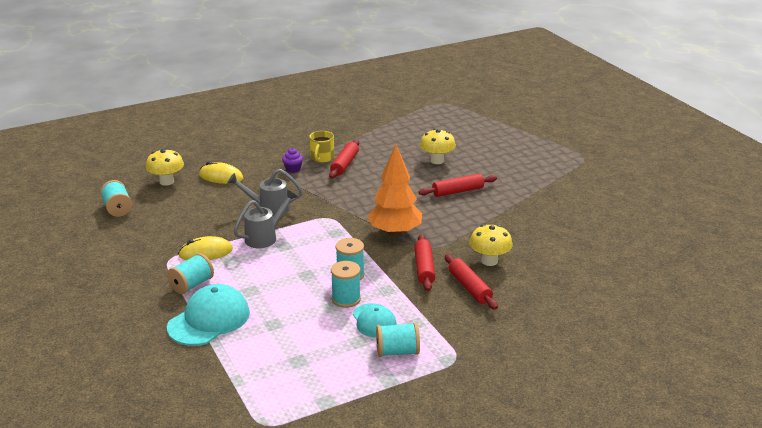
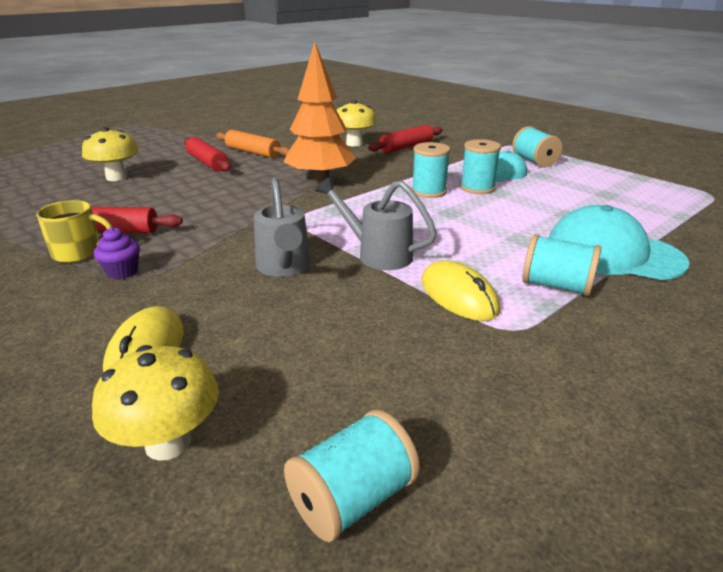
camera: 105 degrees left, 0 degrees up
red rolling pin [414,234,435,291] -> none
none -> orange rolling pin [216,130,290,158]

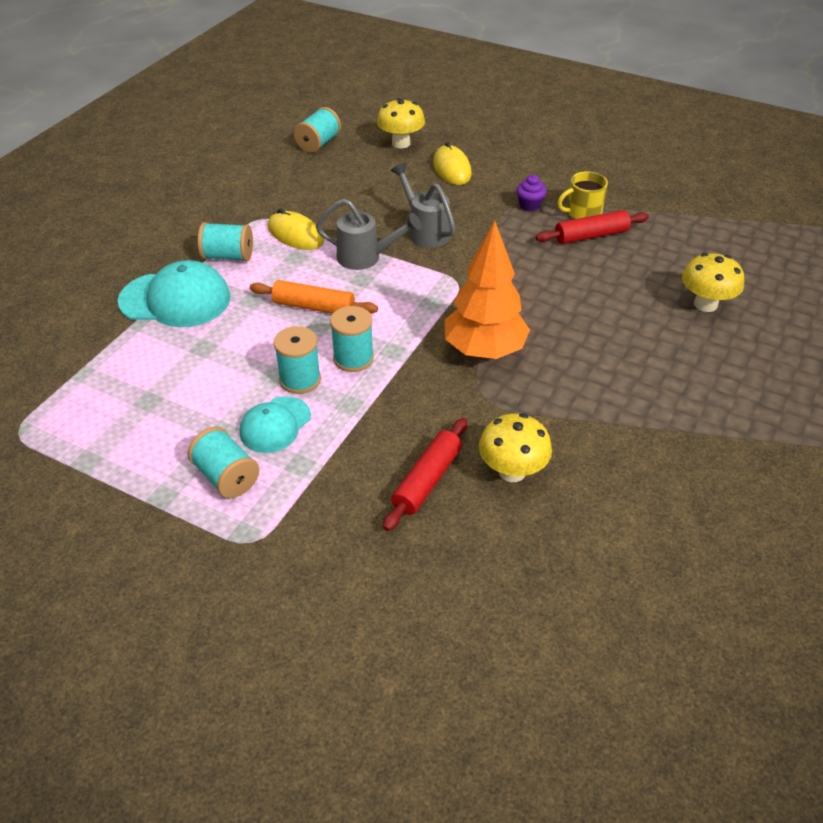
camera: 160 degrees right, 15 degrees up
red rolling pin [184,137,231,171] -> none
orange rolling pin [216,130,290,158] -> orange rolling pin moved to [250,280,378,314]

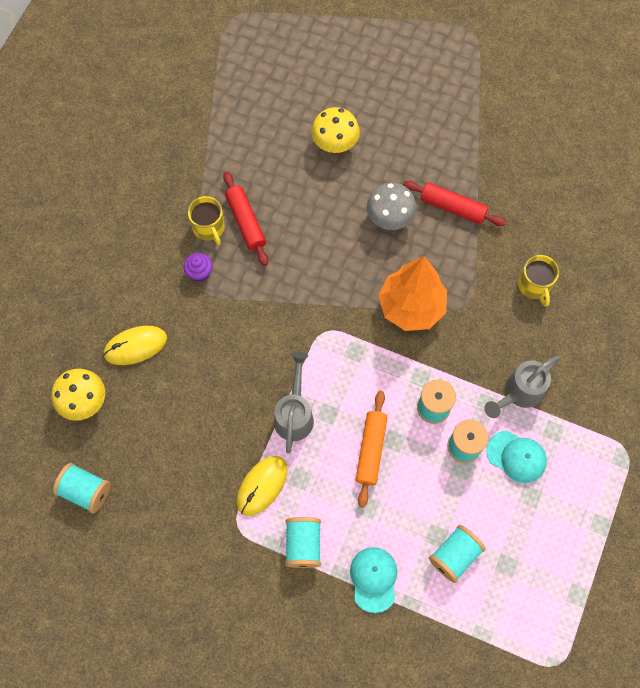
camera: 95 degrees left, 25 degrees up
turquoise cap [118,260,231,327] -> turquoise cap [350,547,397,613], size x0.62
turquoise spool [187,427,259,498] -> turquoise spool moved to [429,525,486,583]
red rolling pin [383,418,467,531] -> red rolling pin moved to [403,181,506,226]
grey watering can [391,163,456,248] -> grey watering can moved to [484,356,560,418]
yellow mushroom [479,413,552,482] -> yellow mug [518,255,559,307]
none -> grey mushroom [367,183,417,230]

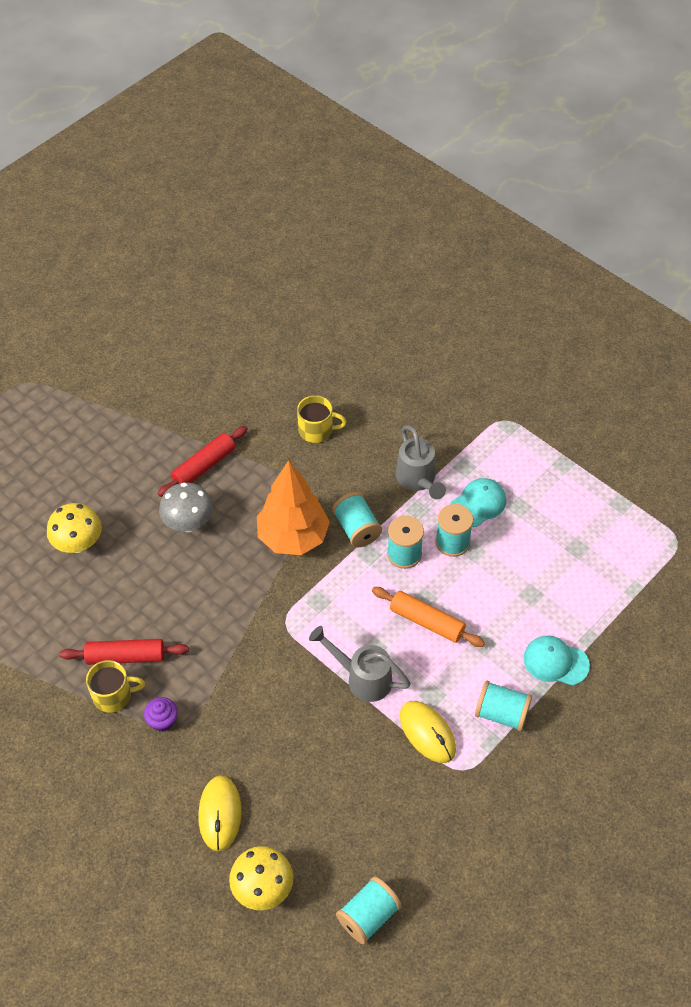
camera: 70 degrees left, 15 degrees down
turquoise spool [429,525,486,583] -> turquoise spool moved to [332,492,382,547]

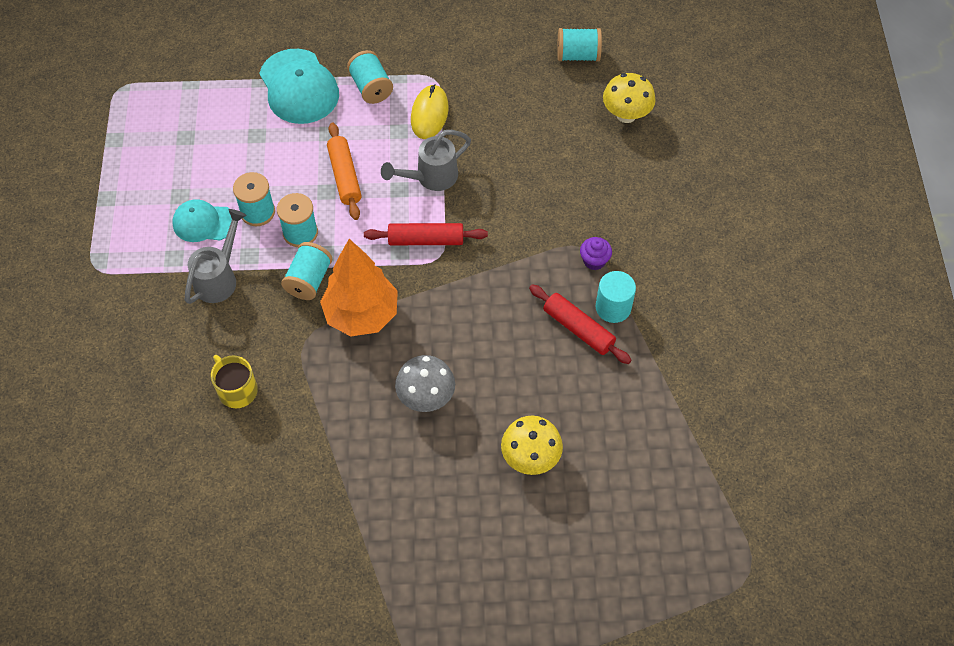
camera: 135 degrees left, 5 degrees up
yellow mug [86,660,145,712] -> turquoise cylinder [596,271,636,323]
red rolling pin [158,426,248,497] -> red rolling pin moved to [364,223,488,245]
yellow mouse [198,775,242,851] -> none
grey watering can [309,626,411,702] -> grey watering can turned 75 degrees clockwise [381,130,471,191]
turquoise cap [524,636,590,685] -> turquoise cap [259,49,339,124], size x1.63

